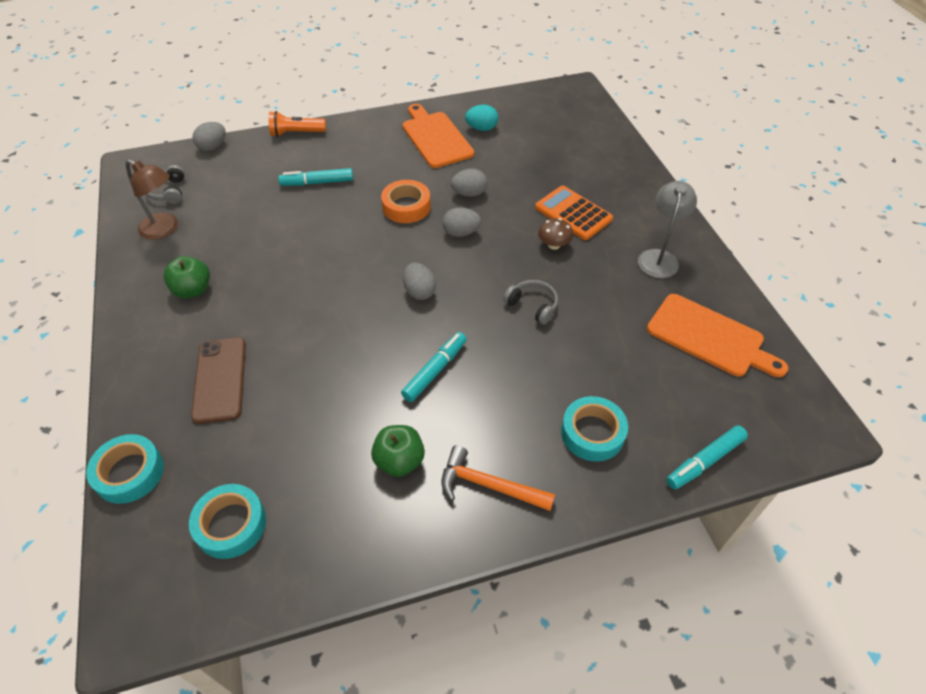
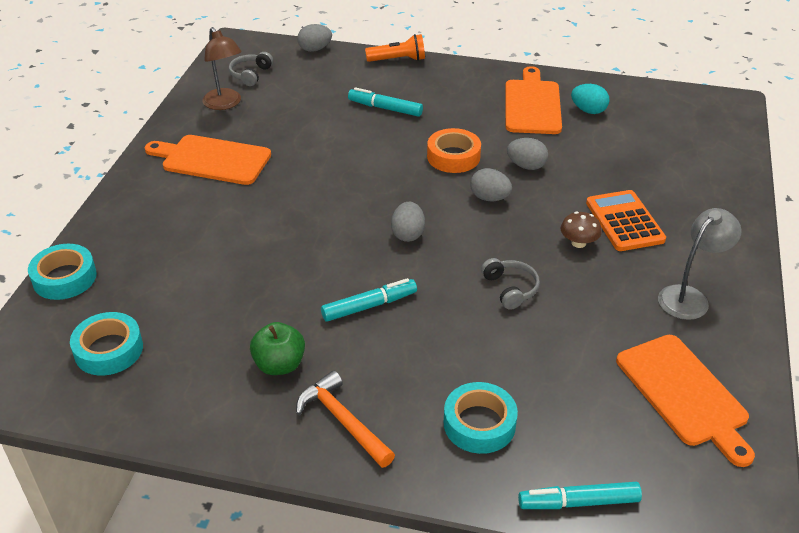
camera: 30 degrees right, 10 degrees down
green apple [164,256,210,298] -> orange cutting board [145,135,271,185]
brown phone [191,337,246,424] -> none
orange flashlight [269,111,326,137] -> orange flashlight turned 150 degrees clockwise [365,34,425,62]

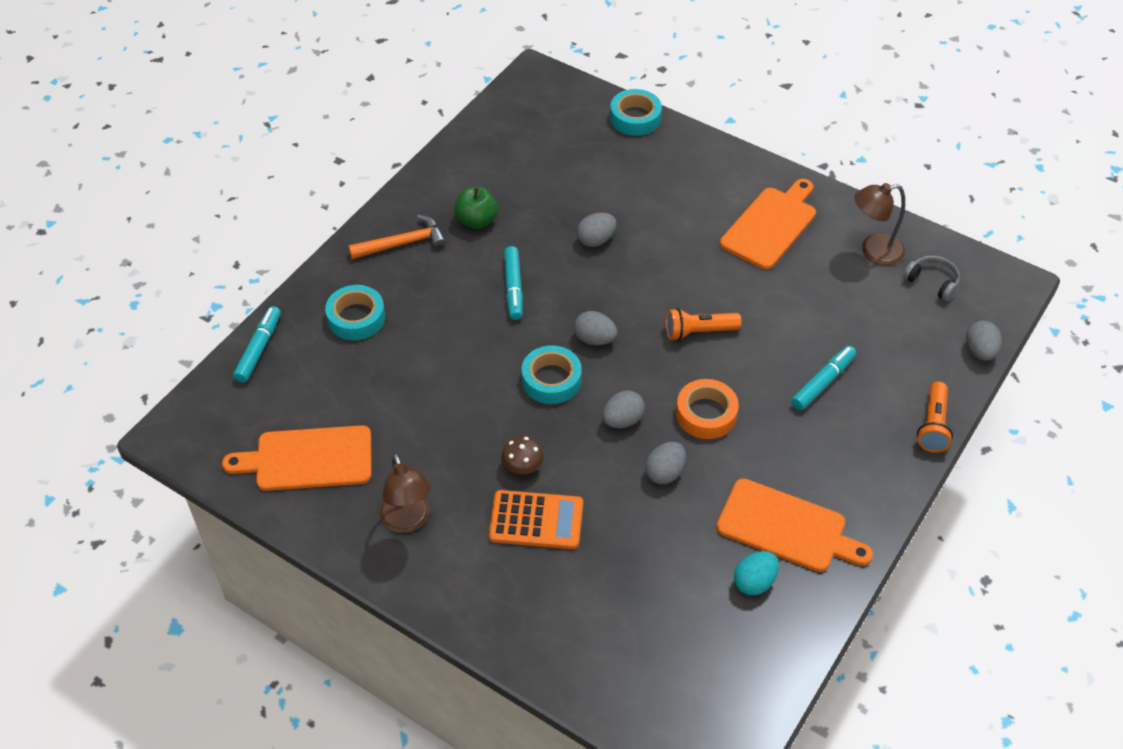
camera: 110 degrees right, 10 degrees up
turquoise tape [70,312,143,376] -> turquoise tape moved to [522,346,582,404]
grey headphones [481,258,540,310] -> none
grey lamp [658,208,741,320] -> brown lamp [379,453,431,533]
none -> grey egg [577,213,616,247]
none -> orange flashlight [666,308,742,341]

